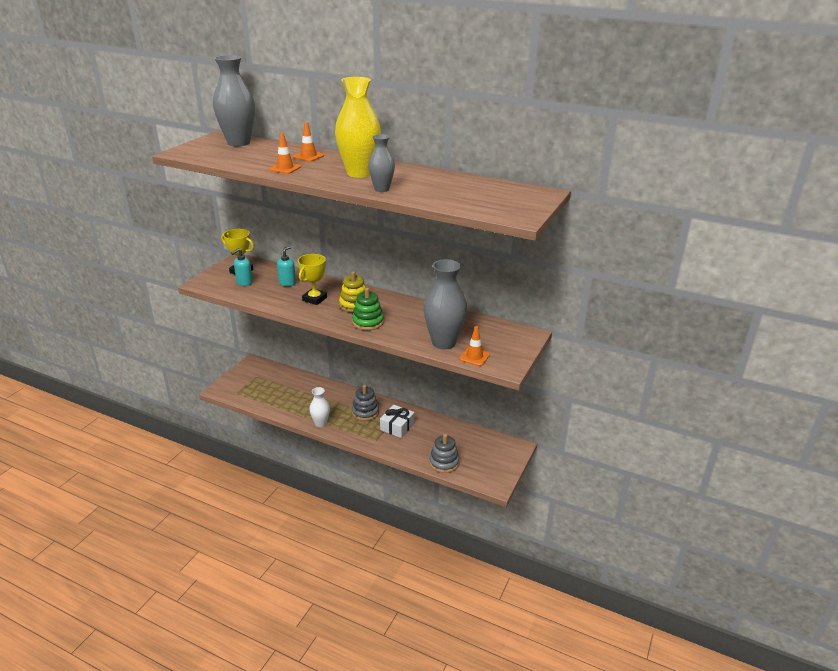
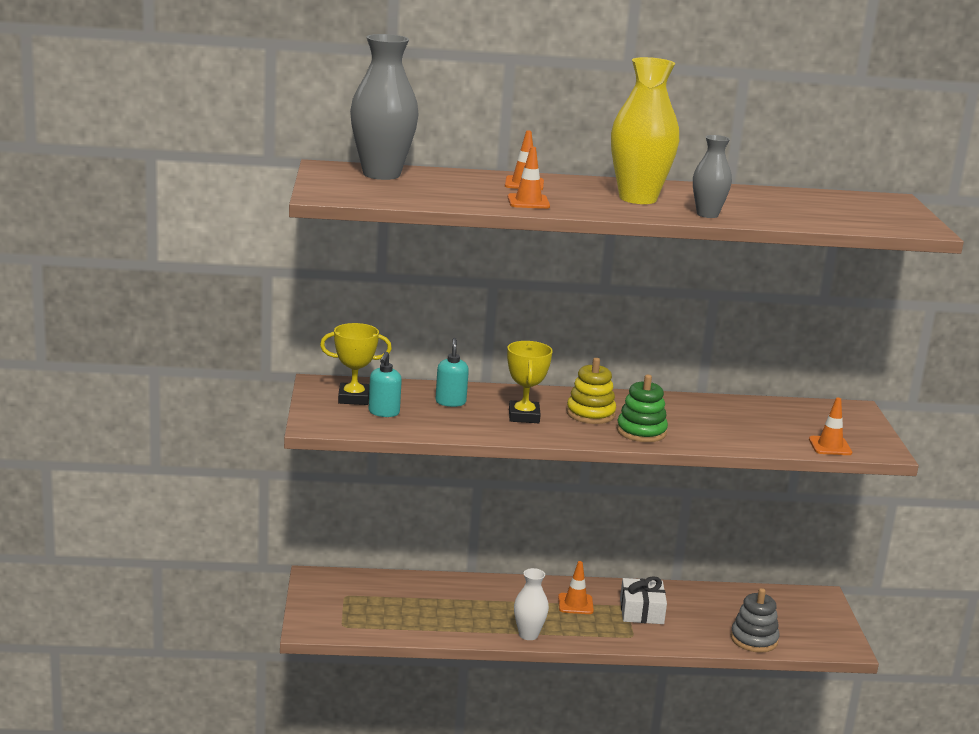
camera: 30 degrees left, 10 degrees down
grey stacking toy [352,385,379,421] -> orange traffic cone [558,561,594,614]
grey vase [423,259,467,349] -> none

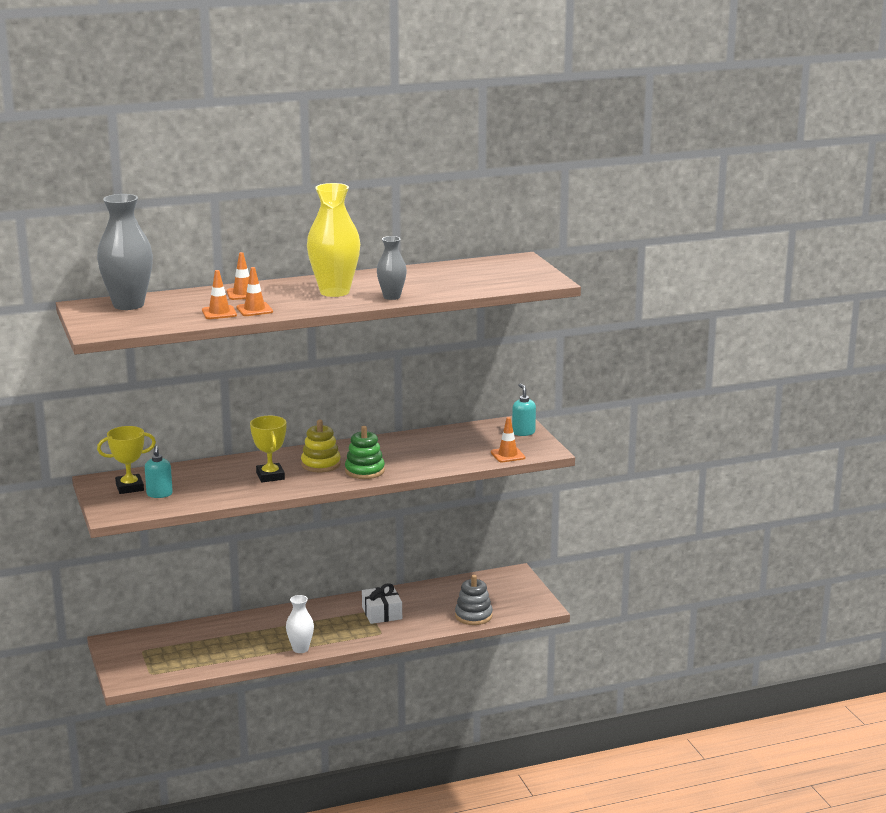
camera: 15 degrees left, 0 degrees up
turquoise soap dispenser [435,338,469,407] -> turquoise soap dispenser moved to [512,383,536,436]
orange traffic cone [558,561,594,614] -> orange traffic cone moved to [202,270,237,319]

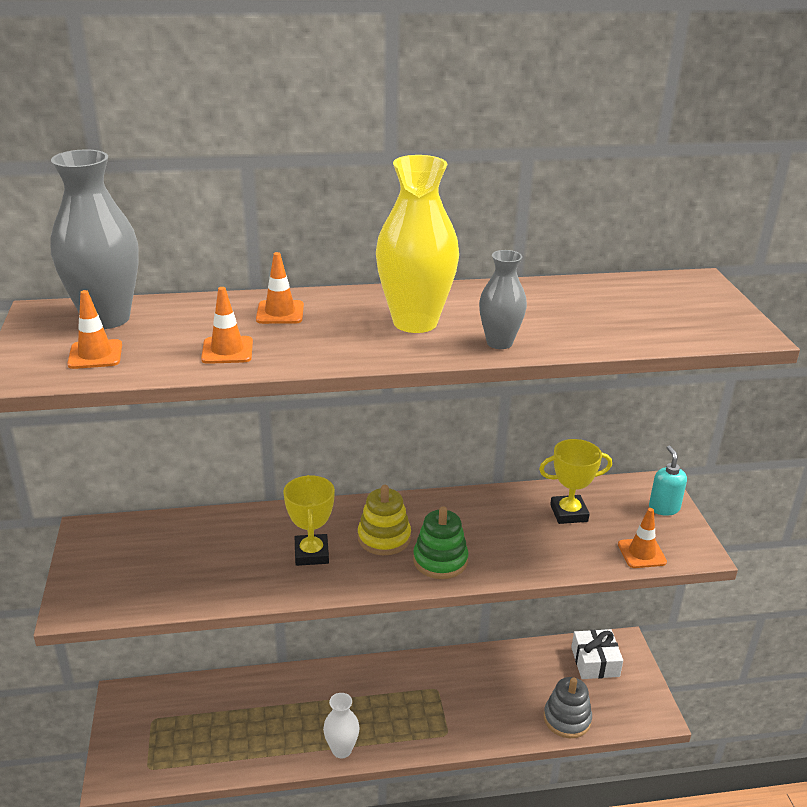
camera: 10 degrees right, 10 degrees up
yellow trophy [97,426,156,494] -> yellow trophy moved to [539,439,612,524]
turquoise soap dispenser [145,445,173,498] -> none
orange traffic cone [237,267,273,316] -> orange traffic cone moved to [67,290,122,369]
white gift [362,583,402,624] -> white gift moved to [571,629,623,679]

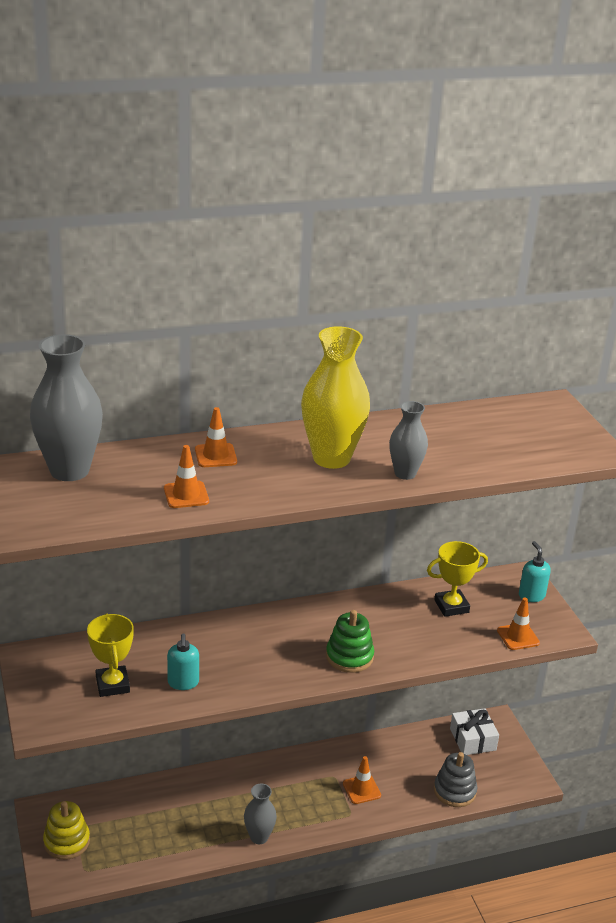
camera: 10 degrees left, 0 degrees up
orange traffic cone [67,290,122,369] -> orange traffic cone moved to [343,756,381,804]
yellow trophy [283,475,335,566] -> yellow trophy moved to [87,613,134,697]
white vase [323,693,360,758] -> grey vase [244,783,277,844]
yellow stacking toy [358,485,411,555] -> yellow stacking toy moved to [43,801,90,860]
none -> turquoise soap dispenser [167,634,199,690]

